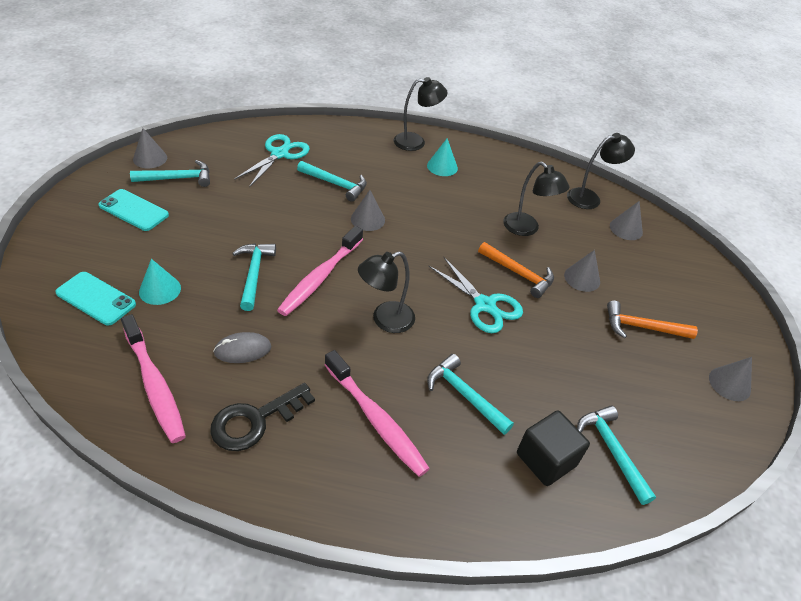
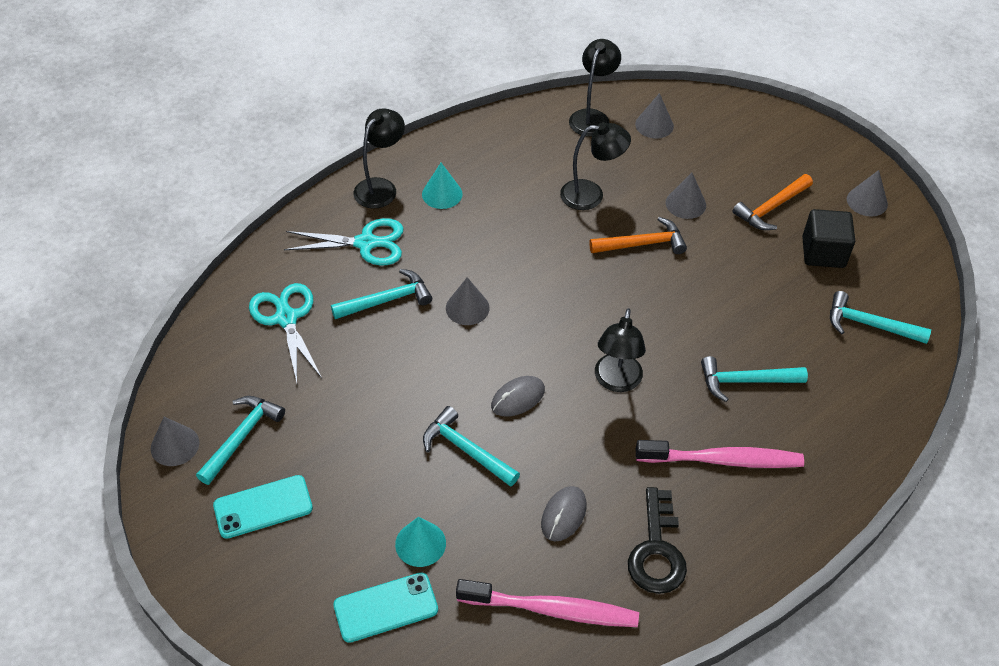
camera: 45 degrees left, 5 degrees up
pink toothbrush [277,226,363,316] -> grey mouse [491,376,545,417]
turquoise scissors [429,257,523,333] -> turquoise scissors moved to [284,218,403,265]
black cube [517,411,590,486] -> black cube moved to [802,209,855,268]

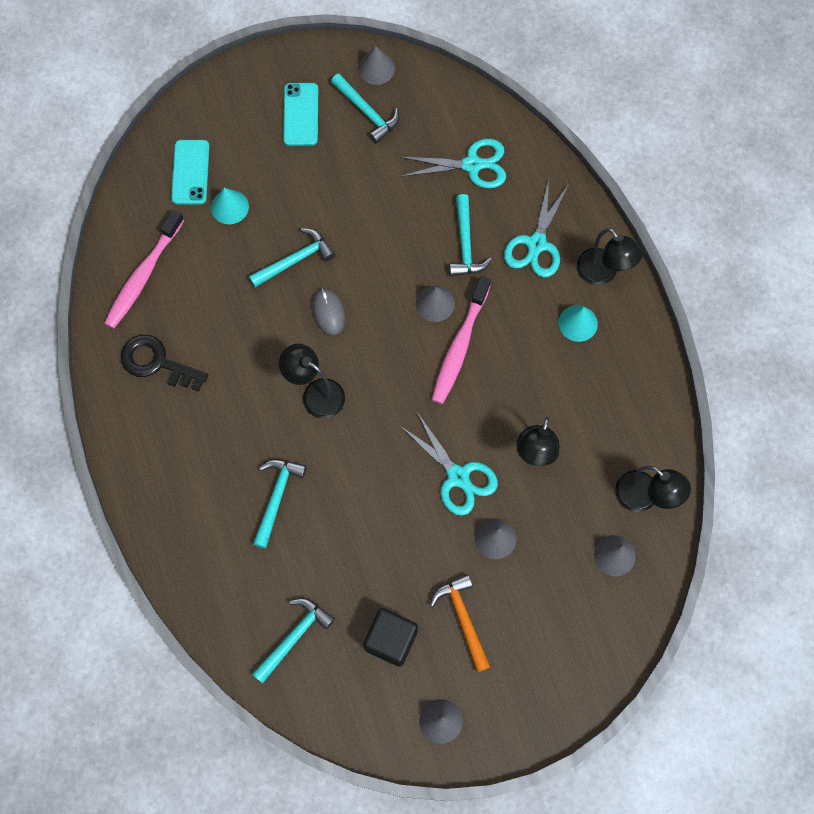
camera: 110 degrees right, 20 degrees up
grey mouse [541,486,586,541] -> none
orange hammer [589,217,687,254] -> turquoise scissors [400,412,498,516]
pink toothbrush [636,440,804,468] -> pink toothbrush moved to [432,276,491,404]

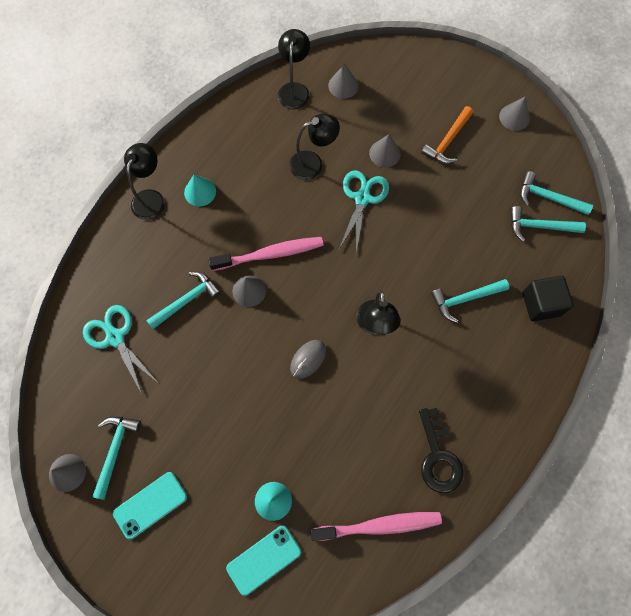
camera: 125 degrees left, 0 degrees up
turquoise hammer [249,228,335,287] -> turquoise hammer moved to [520,171,593,215]
black cube [363,608,418,667] -> black cube moved to [522,276,574,321]
turquoise scissors [504,180,569,277] -> none

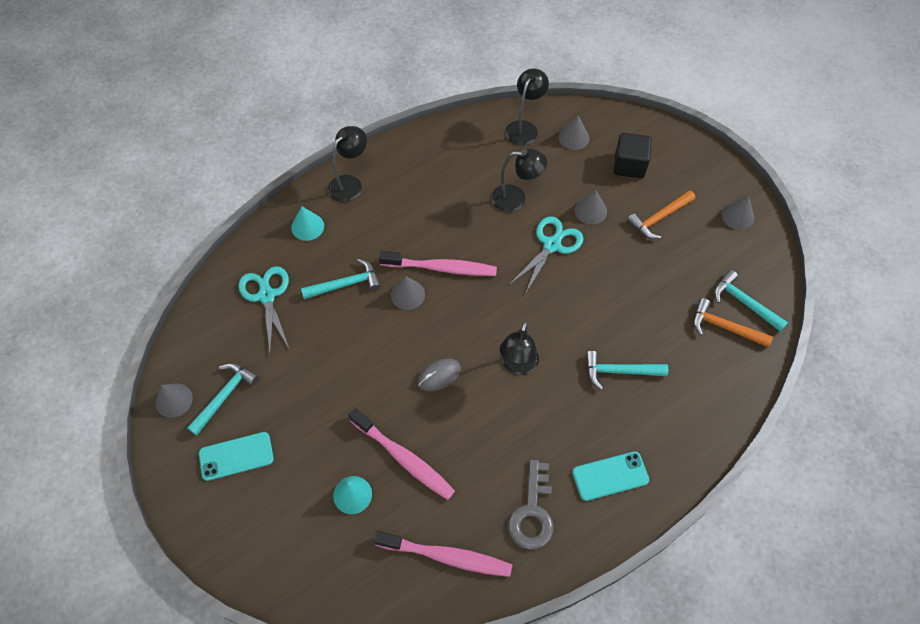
camera: 20 degrees right, 10 degrees down
turquoise cone [184,175,216,207] -> turquoise cone moved to [291,207,324,241]
turquoise phone [226,525,301,596] -> turquoise phone moved to [572,451,649,501]
black key [419,408,464,493] -> grey key [508,460,554,550]
turquoise hammer [510,206,586,242] -> orange hammer [693,298,773,347]
black cube [522,276,574,321] -> black cube moved to [614,133,652,178]
none -> pink toothbrush [348,408,455,500]

